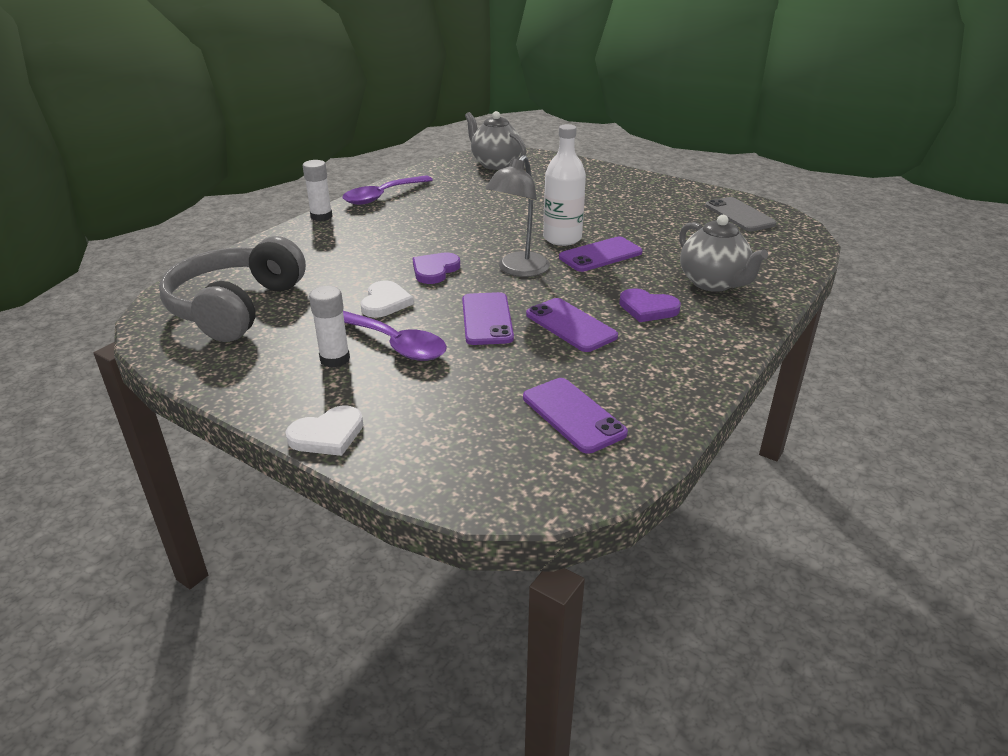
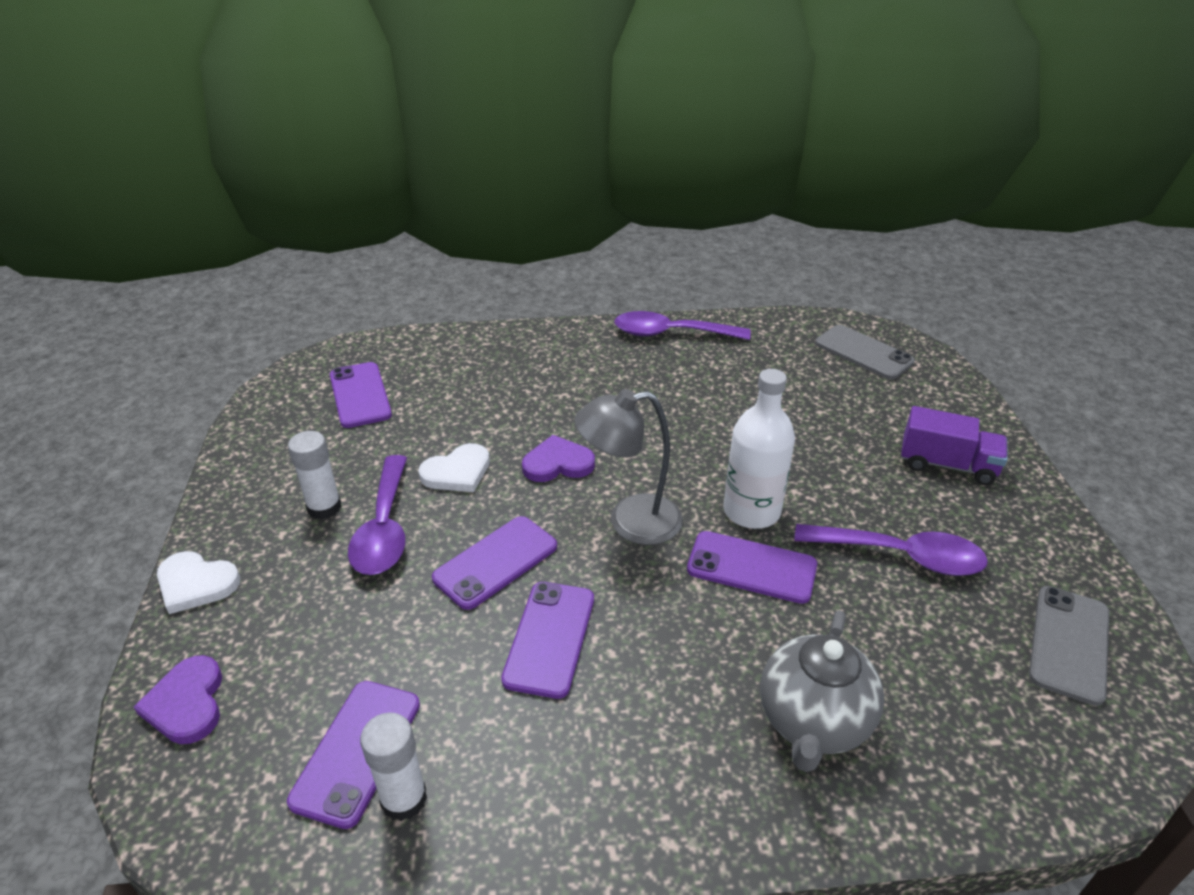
camera: 50 degrees right, 5 degrees up
grey headphones [159,236,306,342] -> purple phone [330,362,392,428]
white glue stick [302,160,333,221] -> white glue stick moved to [360,712,427,821]
grey teapot [465,111,526,170] -> grey phone [815,325,915,380]
purple heart [619,288,681,322] -> purple heart moved to [134,655,222,744]
none -> purple spoon [794,524,988,576]
none -> purple truck [901,406,1008,485]

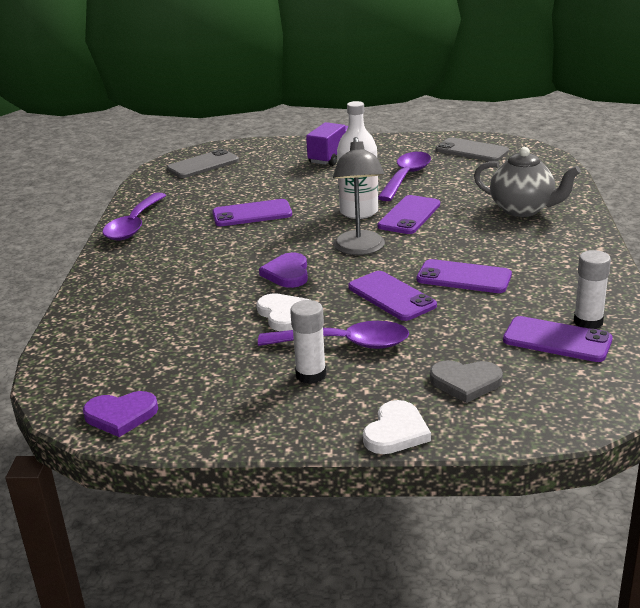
camera: 80 degrees left, 10 degrees down
purple heart [134,655,222,744] -> purple heart moved to [83,391,158,437]
purple phone [330,362,392,428] -> purple phone moved to [212,199,292,226]
none -> grey heart [430,360,503,403]

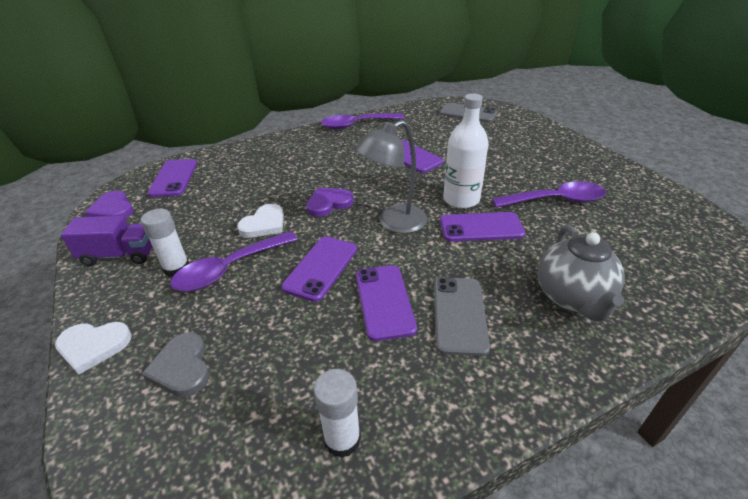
camera: 60 degrees right, 10 degrees up
purple spoon [258,321,409,349] -> purple spoon turned 75 degrees clockwise [170,231,298,292]
purple truck [306,122,348,166] -> purple truck moved to [61,216,153,266]
grey phone [436,137,509,161] -> grey phone moved to [434,278,490,356]
purple phone [503,316,613,362] -> purple phone moved to [148,159,197,197]

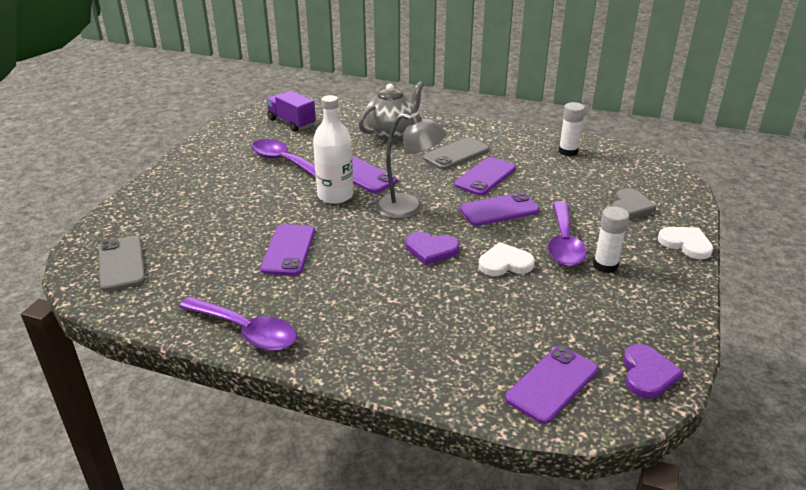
camera: 135 degrees left, 5 degrees down
purple truck [61,216,153,266] -> purple truck moved to [266,91,316,132]
purple spoon [170,231,298,292] -> purple spoon turned 90 degrees clockwise [548,202,587,266]

